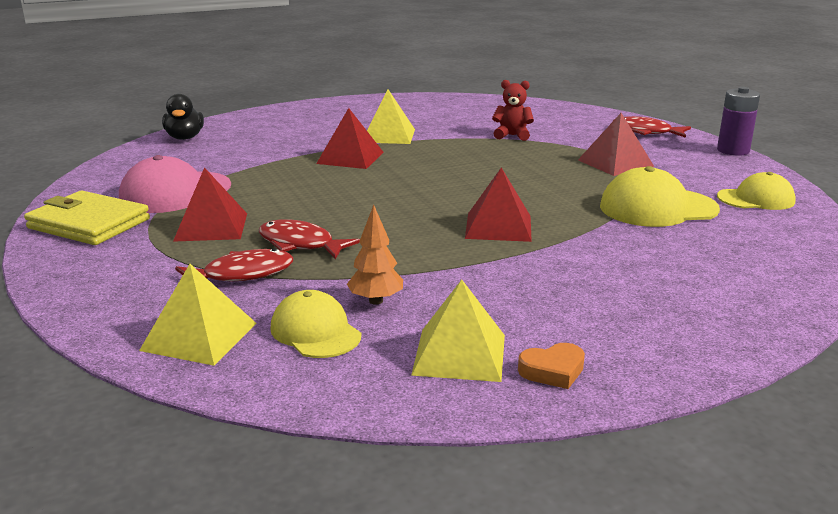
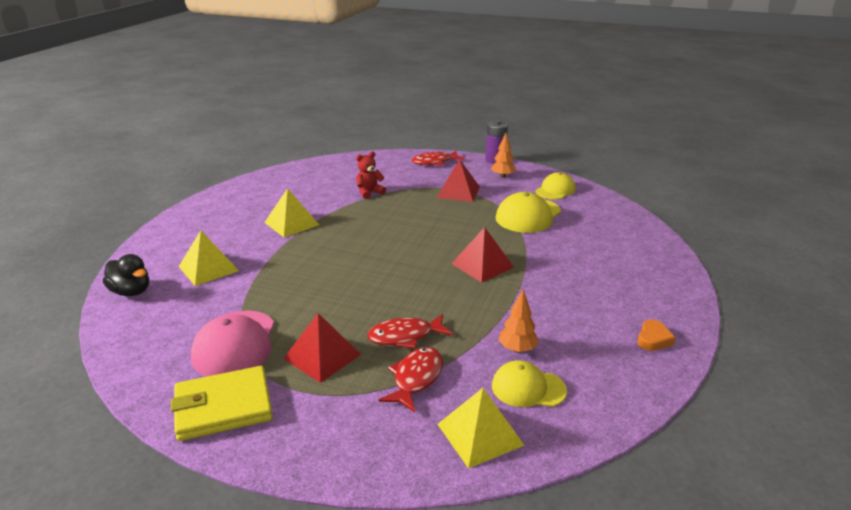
camera: 45 degrees left, 5 degrees up
red pyramid [316,108,384,169] -> none
yellow pyramid [411,279,505,382] -> yellow pyramid moved to [179,230,239,286]
none -> orange tree [491,133,516,178]

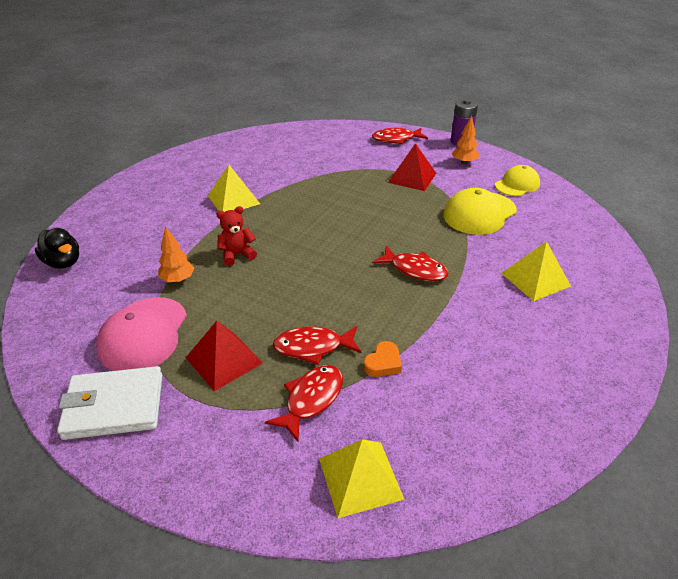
camera: 10 degrees right, 10 degrees up
yellow wallet [171,366,273,441] -> white wallet [57,366,162,440]
yellow pyramid [179,230,239,286] -> yellow pyramid moved to [501,241,571,301]
red teddy bear [356,151,386,199] -> red teddy bear moved to [216,206,257,266]
red pyramid [451,227,514,283] -> red fish [372,246,448,281]
yellow cap [492,360,567,407] -> none
orange tree [499,289,539,353] -> orange tree moved to [158,226,194,283]
orange heart [638,319,676,351] -> orange heart moved to [364,341,402,377]

